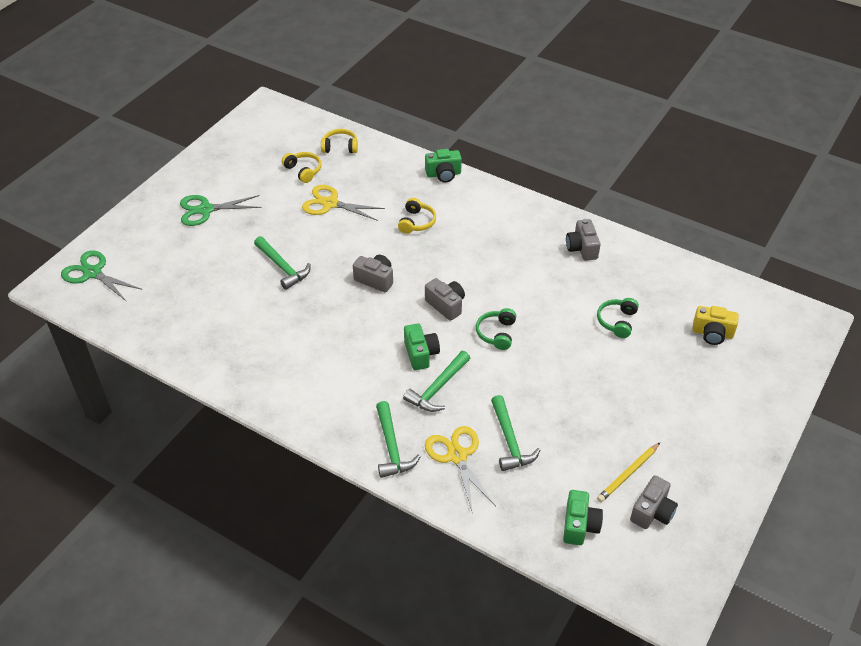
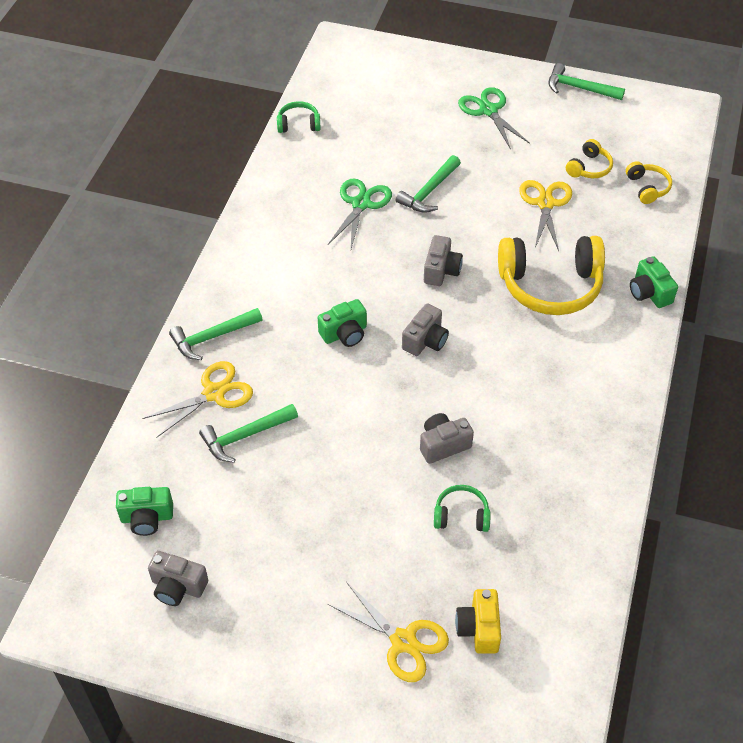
camera: 75 degrees right, 5 degrees up
green scissors [61,250,142,302] -> green scissors moved to [328,179,392,249]
yellow headphones [398,198,436,234] -> yellow headphones [498,236,605,315], size x2.13
green hammer [403,351,470,412] -> green hammer moved to [549,63,625,100]
green headphones [476,308,516,350] -> green headphones moved to [277,101,321,133]
grey camera [566,219,600,261] -> grey camera moved to [420,413,474,464]
yellow pencil [597,443,660,502] -> none
none -> yellow scissors [327,582,449,682]

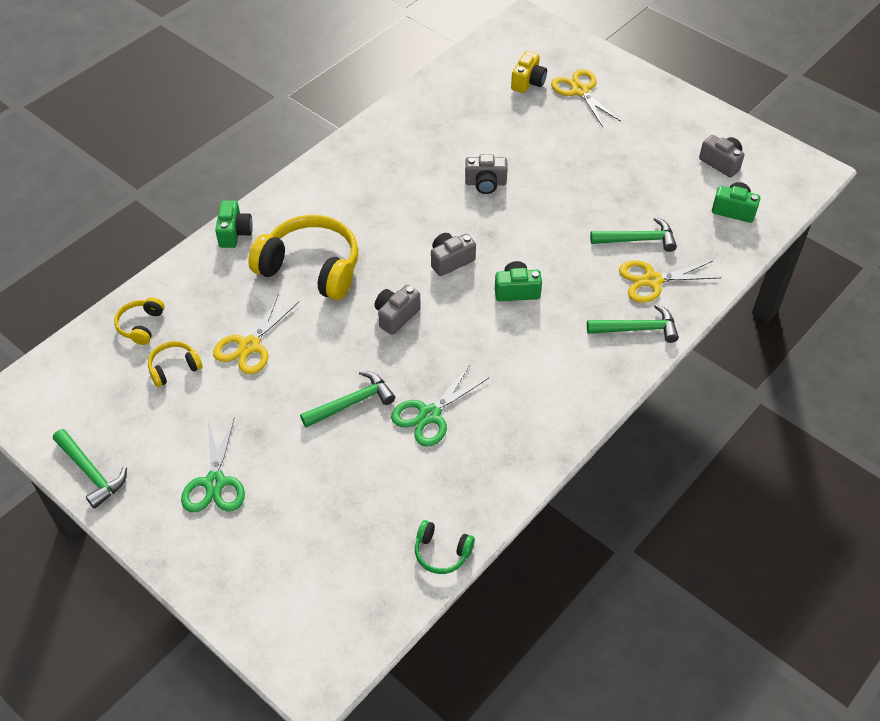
camera: 155 degrees left, 0 degrees up
green headphones [434,485,491,532] -> none

